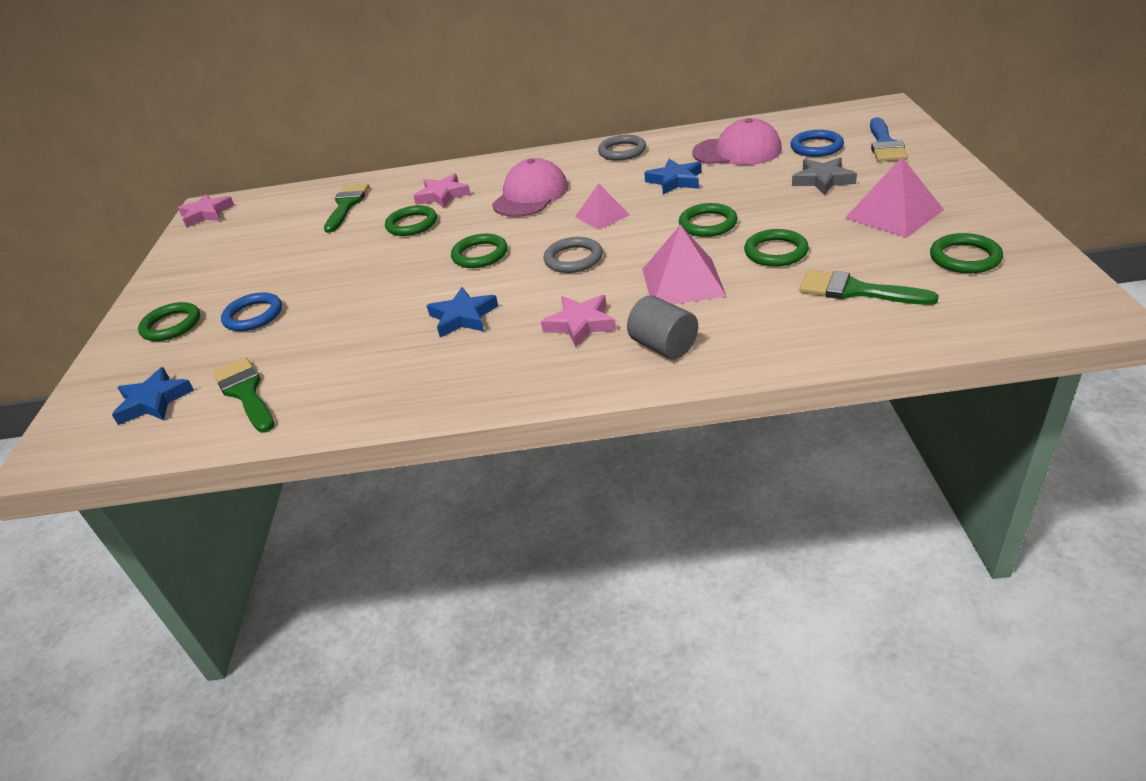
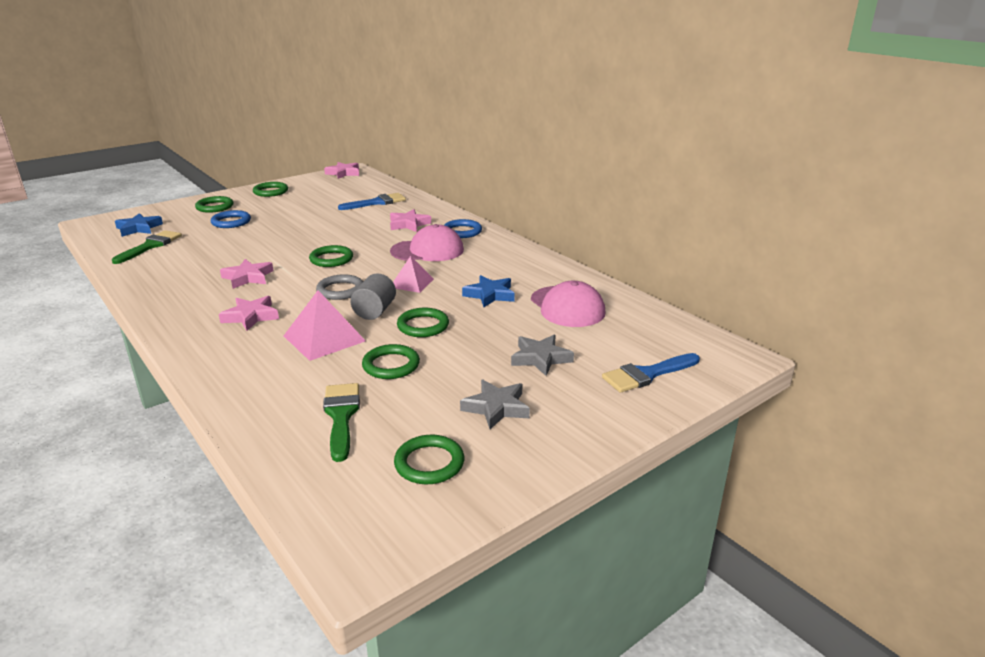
camera: 50 degrees right, 10 degrees down
green brush [324,183,369,233] -> blue brush [338,193,406,210]
green ring [385,205,437,236] -> green ring moved to [253,182,288,197]
blue star [427,287,498,337] -> pink star [220,259,273,289]
grey ring [598,135,646,161] -> none
grey cylinder [627,295,698,359] -> grey cylinder moved to [350,273,396,320]
blue ring [790,130,844,157] -> blue ring moved to [444,219,482,238]
pink pyramid [845,157,944,238] -> grey star [460,379,530,429]

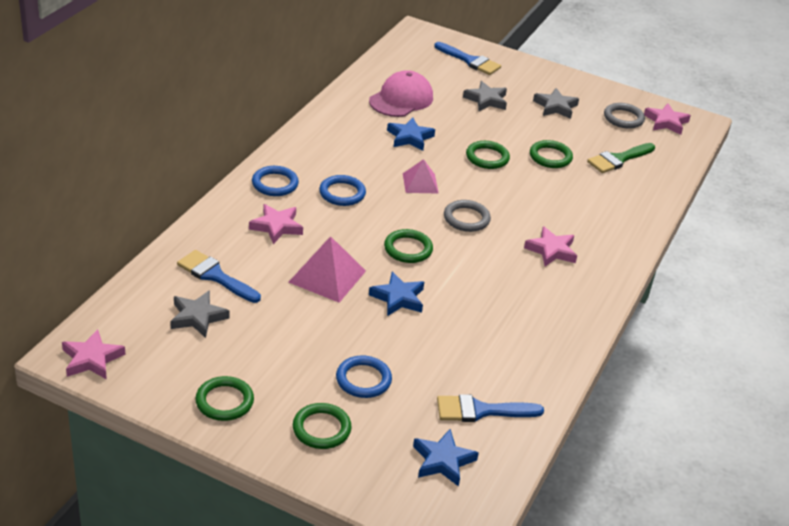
camera: 120 degrees left, 10 degrees up
green brush [112,230,182,264] -> blue brush [437,394,544,422]
pink star [220,259,273,289] -> pink star moved to [644,103,691,135]
pink pyramid [284,290,366,361] -> pink pyramid moved to [288,236,366,303]
grey cylinder [350,273,396,320] -> none
pink cap [390,224,464,261] -> blue ring [319,175,366,206]
green ring [394,435,464,484] -> grey ring [604,103,645,129]
none -> grey star [170,290,230,338]
none -> blue star [369,272,424,316]

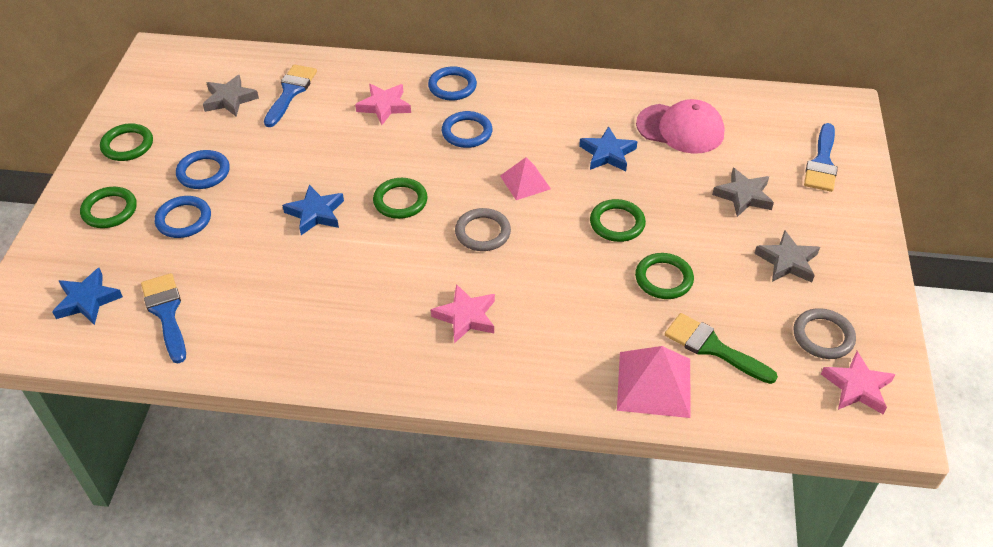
camera: 75 degrees right, 10 degrees up
pink star [62,329,126,379] -> none
pink pyramid [288,236,366,303] -> pink pyramid moved to [617,346,691,418]
none -> blue ring [176,150,230,189]

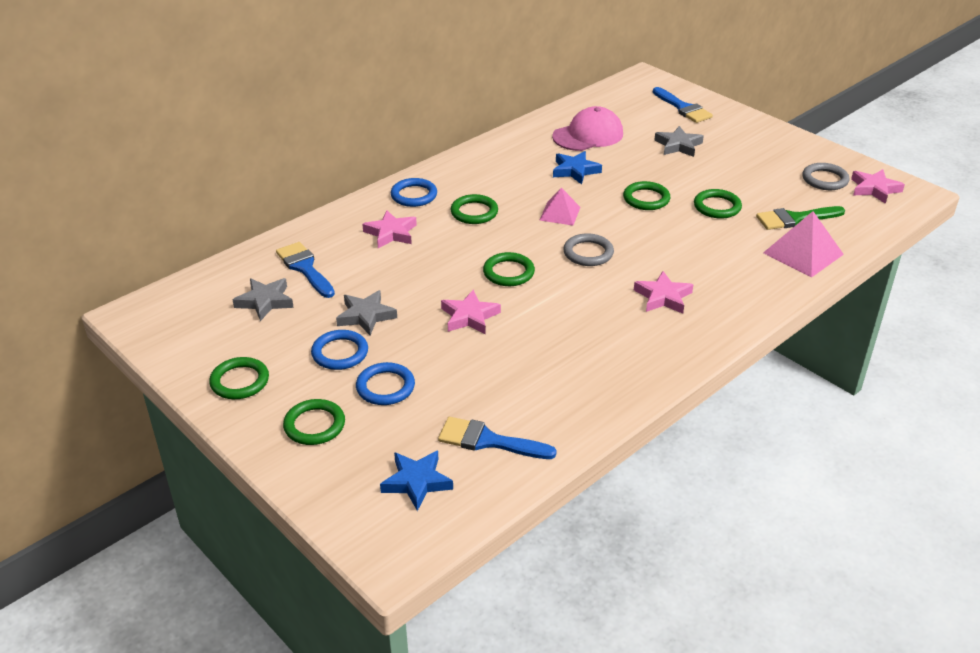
camera: 50 degrees left, 10 degrees down
blue star [282,185,344,235] -> pink star [441,290,501,334]
blue ring [442,111,492,148] -> green ring [451,194,498,224]
grey star [754,230,820,283] -> grey star moved to [336,290,397,335]

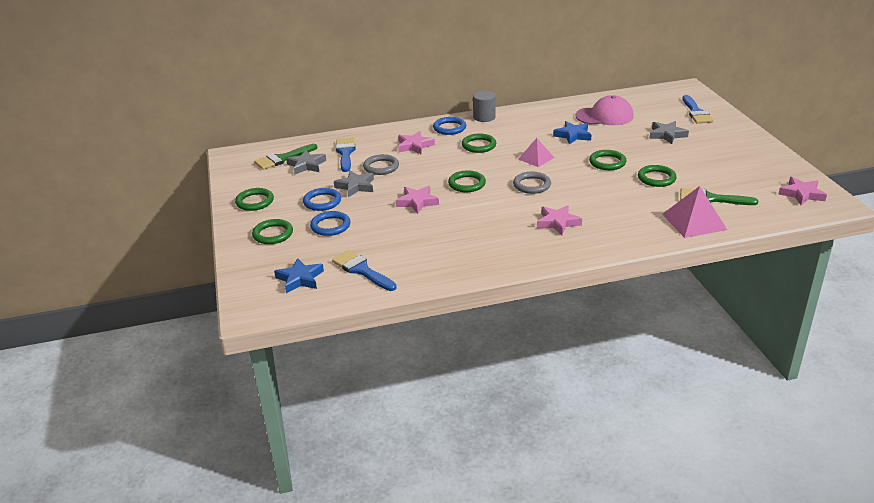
camera: 30 degrees right, 5 degrees down
grey ring [802,163,849,190] -> grey ring moved to [363,154,399,175]
none -> green brush [254,144,318,170]
none -> grey cylinder [473,91,496,122]

